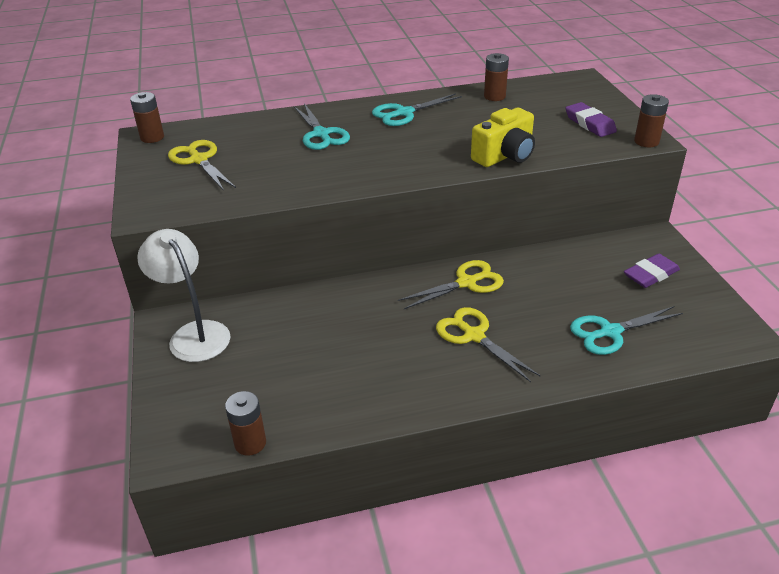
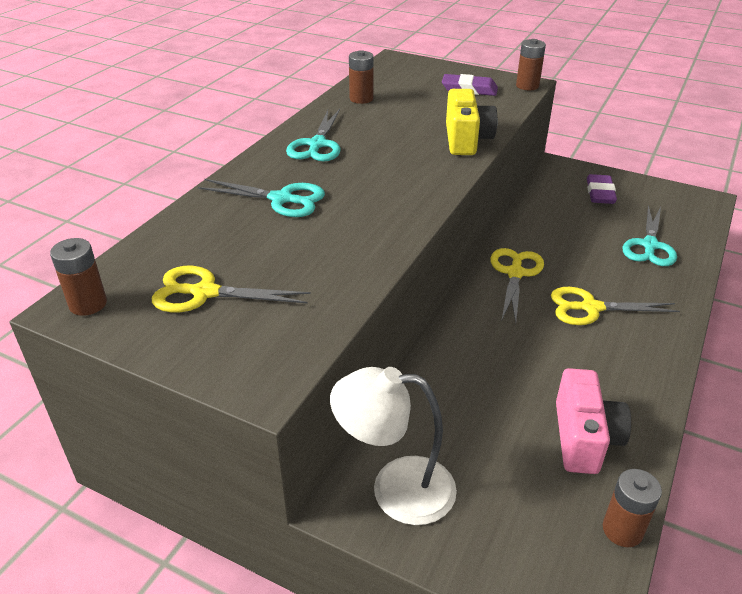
camera: 50 degrees left, 0 degrees up
none -> pink camera [556,368,631,474]

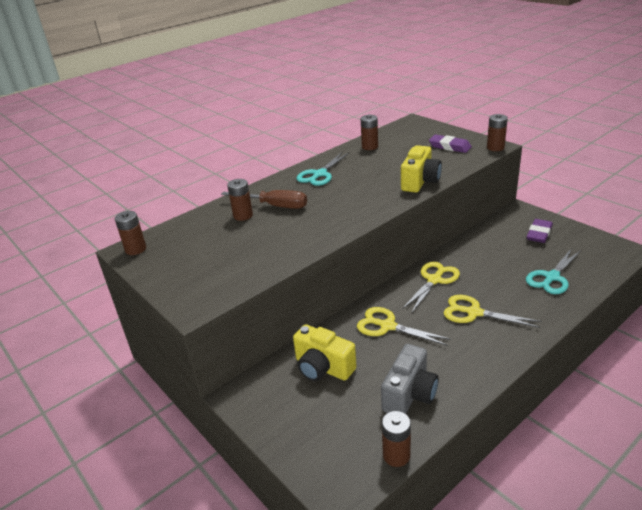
camera: 25 degrees right, 5 degrees down
yellow scissors [152,266,311,313] -> yellow scissors moved to [357,307,451,346]
turquoise scissors [198,179,325,217] -> brown screwdriver [221,190,307,209]
white lamp [330,367,457,525] -> none
pink camera [556,368,631,474] -> grey camera [381,344,439,414]
none -> brown battery [227,179,253,221]
none -> yellow camera [293,324,357,381]

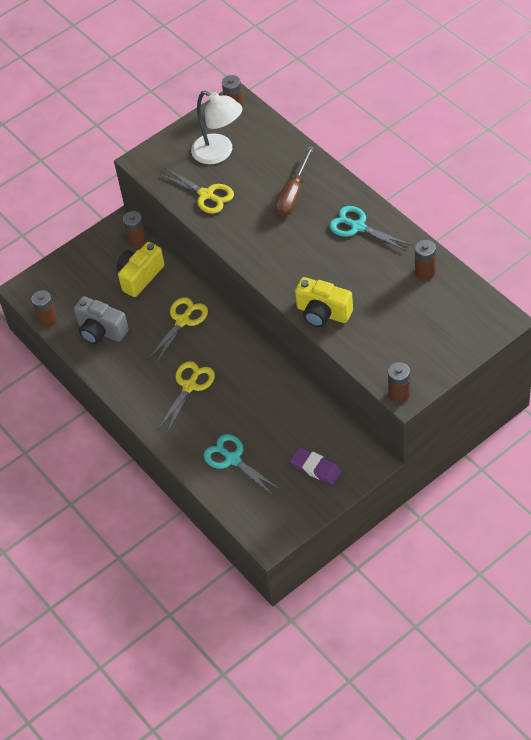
camera: 95 degrees right, 20 degrees up
brown battery [227,179,253,221] -> brown battery moved to [123,211,147,248]
yellow scissors [402,262,460,314] -> yellow scissors moved to [159,168,234,214]
purple eraser [429,134,472,153] -> none
none -> white lamp [191,91,242,164]

